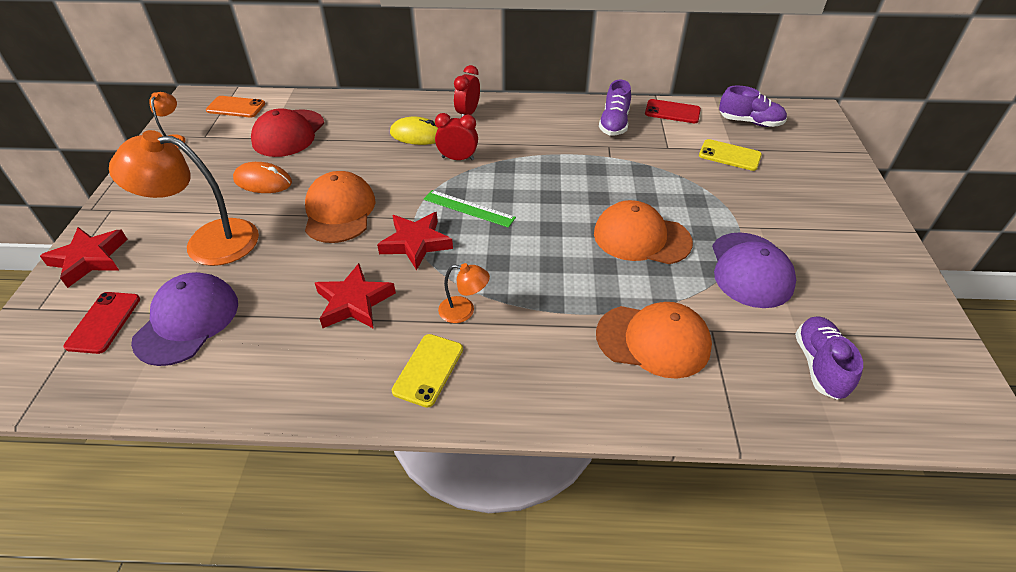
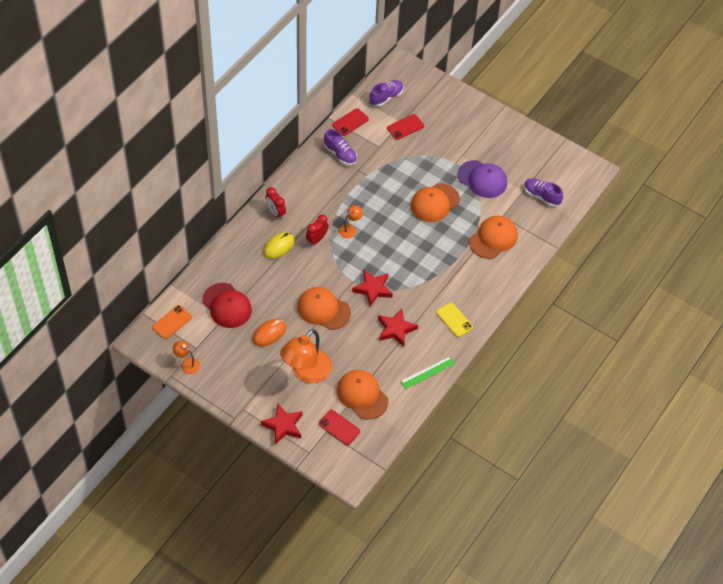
camera: 60 degrees left, 10 degrees up
purple cap [131,272,238,366] -> orange cap [337,370,389,419]
green ruler [424,190,516,228] -> green ruler moved to [400,356,455,389]
orange lamp [438,263,490,323] -> orange lamp moved to [339,205,363,239]
yellow phone [699,139,762,171] -> red phone [387,114,424,140]

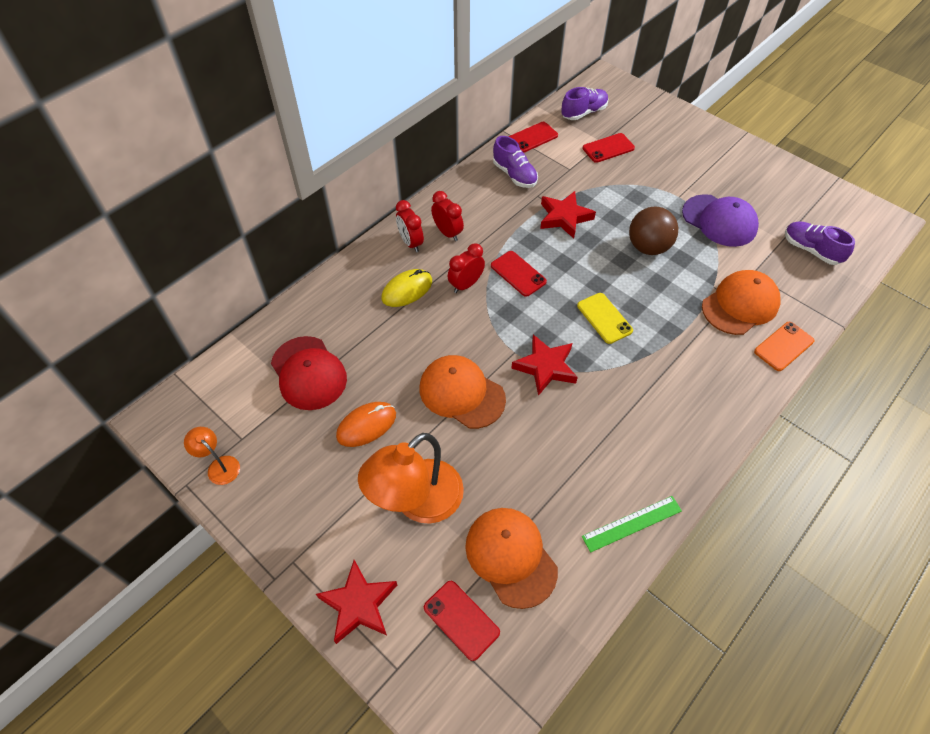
camera: 10 degrees right, 0 degrees up
orange phone [152,305,192,339] -> orange phone moved to [754,322,814,371]
orange lamp [339,205,363,239] -> red phone [491,251,547,297]
red star [378,308,418,347] -> red star moved to [540,191,596,239]
orange cap [411,183,460,222] -> brown ball [629,207,679,255]
yellow phone [436,302,473,337] -> yellow phone moved to [577,293,633,344]
none -> red clock [431,191,464,241]

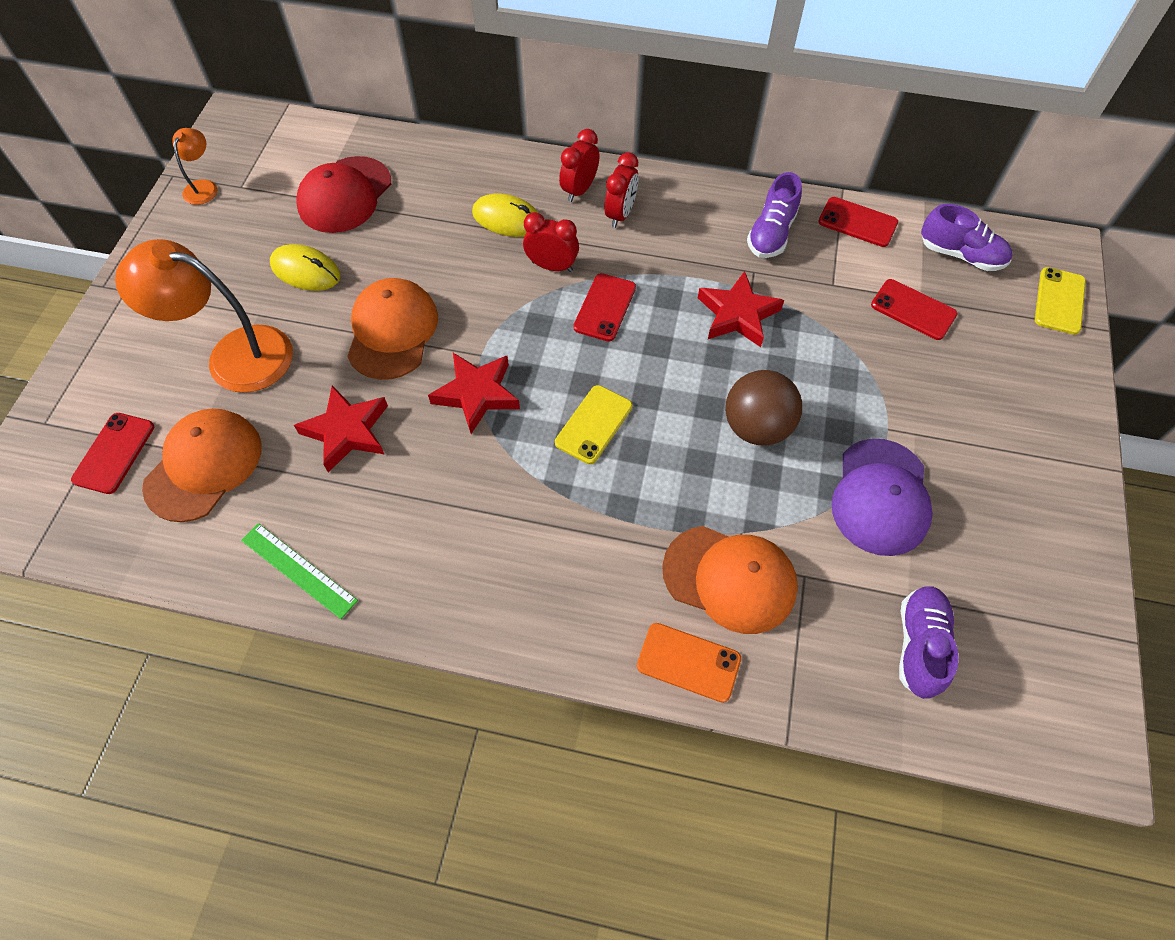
camera: 60 degrees right, 5 degrees up
red star [316,560,397,644] -> red star moved to [294,386,388,472]
orange mouse [336,402,396,447] -> yellow mouse [270,244,340,291]
none -> yellow phone [1035,267,1086,335]

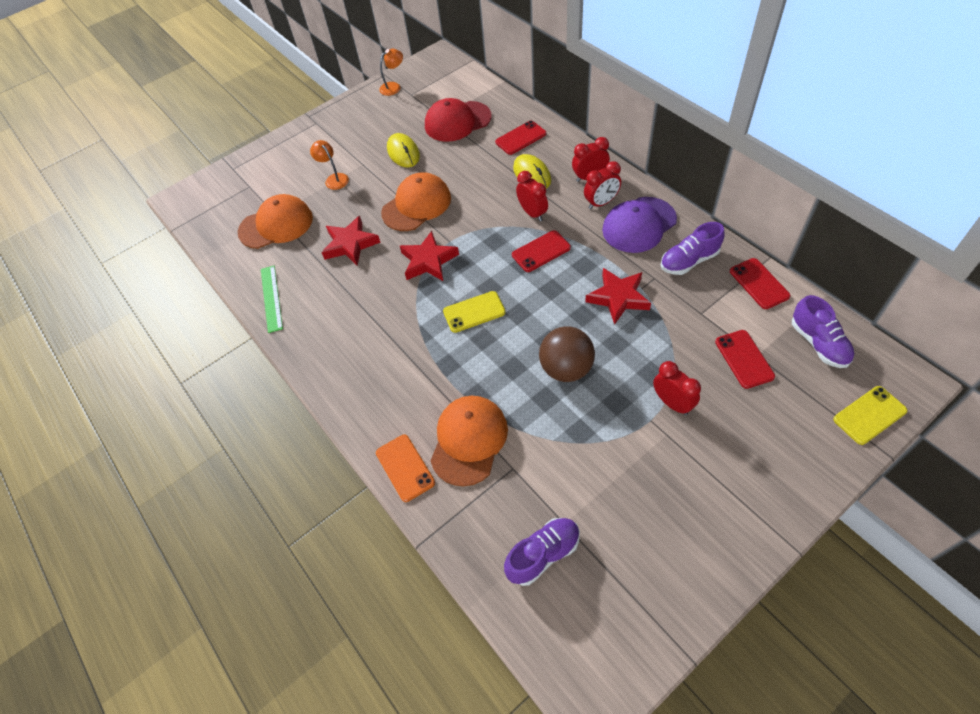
camera: 45 degrees right, 5 degrees down
red phone [71,413,154,494] -> red phone moved to [495,121,546,155]
orange lamp [115,239,293,393] -> orange lamp [310,140,349,190], size x0.47
orange cap [662,526,798,634] -> orange cap turned 135 degrees counterclockwise [431,396,508,486]
purple cap [831,438,933,556] -> purple cap moved to [602,197,677,253]
none -> red clock [653,361,701,415]

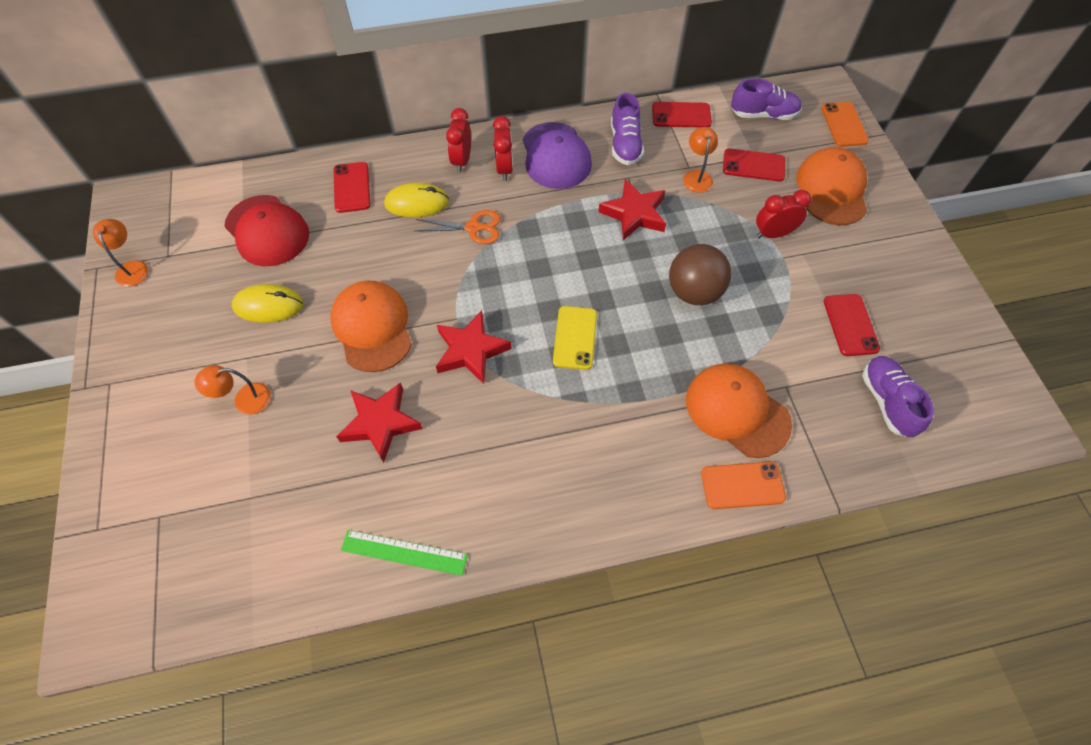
camera: 70 degrees left, 5 degrees up
orange cap [238,194,313,249] -> orange cap moved to [796,147,867,225]
red cap [425,98,491,142] -> red cap turned 45 degrees counterclockwise [224,195,309,266]
red phone [512,230,571,272] -> red phone moved to [824,294,880,356]
red clock [516,171,548,221] -> orange scissors [415,210,501,244]
yellow phone [833,386,908,445] -> orange phone [821,102,869,147]
none -> orange lamp [683,127,718,193]

